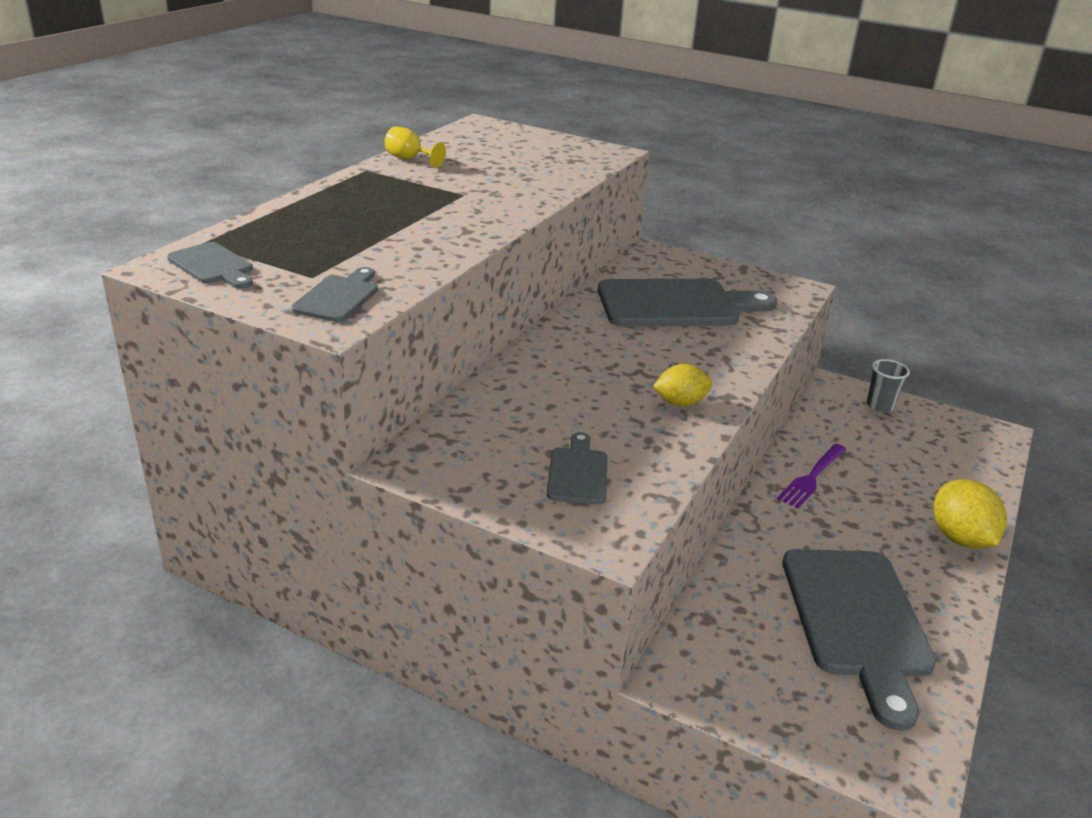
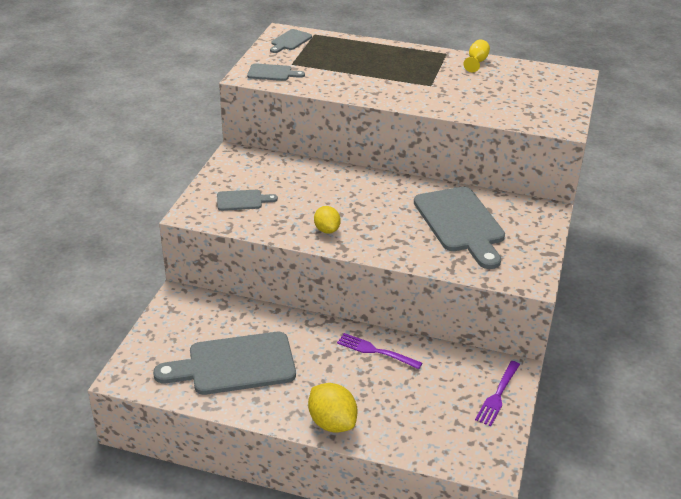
camera: 80 degrees right, 5 degrees up
grey cup [867,359,910,412] -> purple fork [475,361,520,426]
yellow lemon [934,479,1007,549] -> yellow lemon turned 75 degrees clockwise [308,383,357,433]

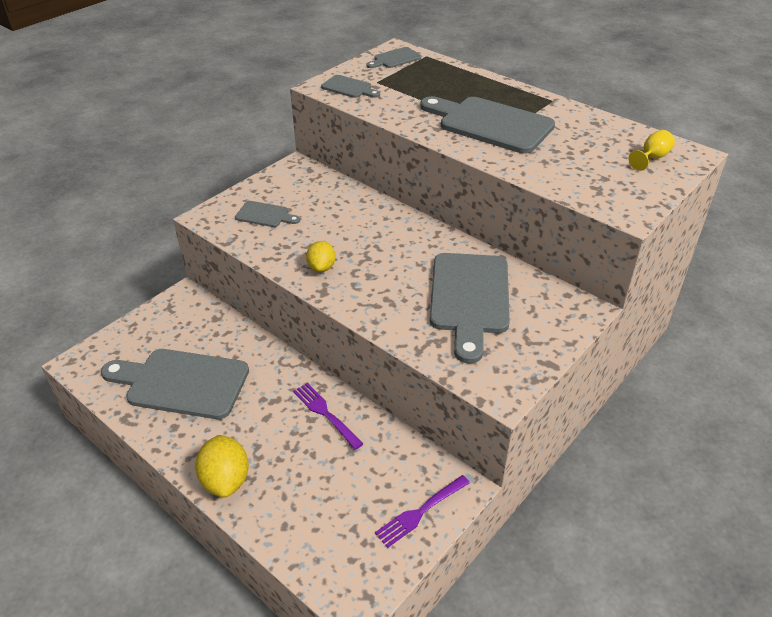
camera: 25 degrees right, 5 degrees up
yellow goblet [464,40,490,72] -> yellow goblet moved to [629,130,675,171]
none -> grey cutting board [420,96,555,154]

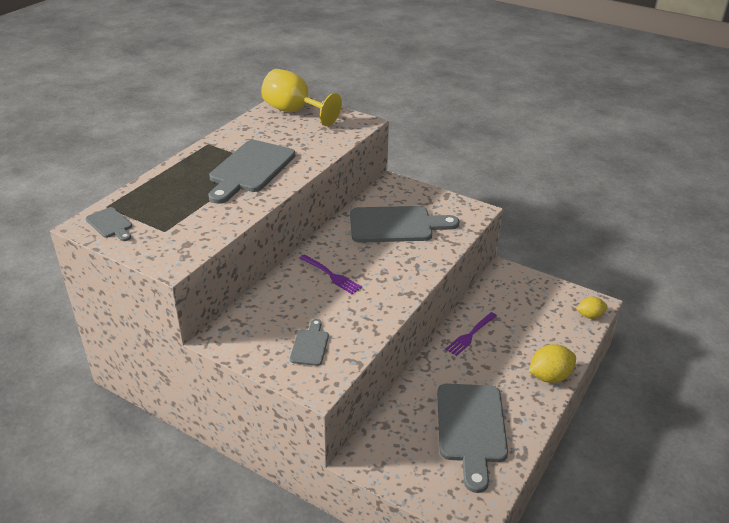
camera: 100 degrees left, 5 degrees down
yellow lemon [306,241,336,272] -> yellow lemon moved to [576,297,608,319]
grey cutting board [321,75,380,98] -> none
purple fork [375,475,470,548] -> purple fork moved to [299,254,362,294]
yellow goblet [629,130,675,171] -> yellow goblet [261,69,342,126], size x2.25

